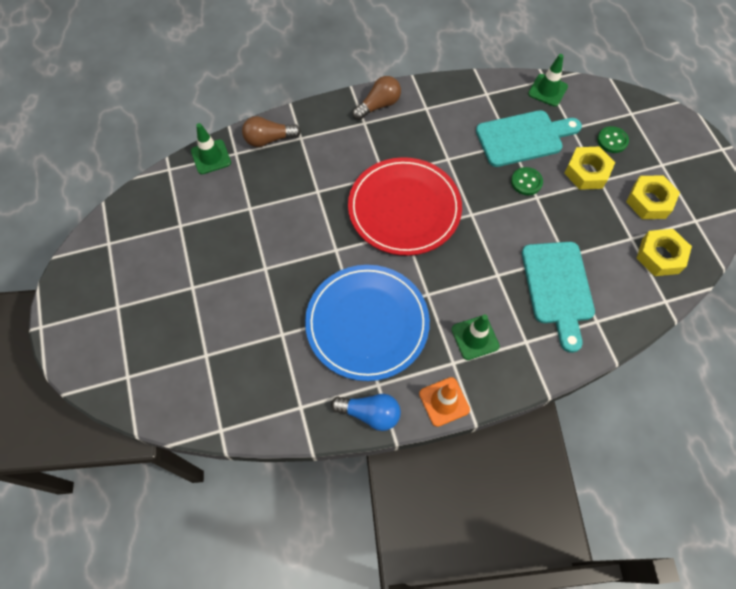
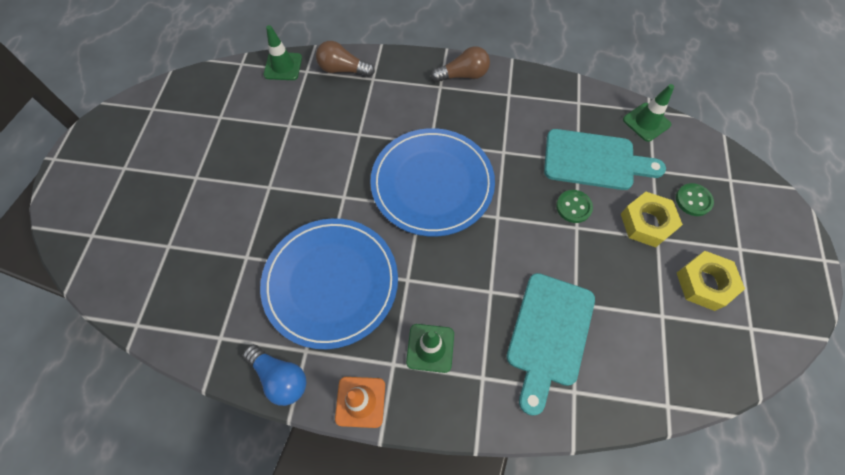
camera: 25 degrees right, 0 degrees up
red plate [348,157,462,256] -> blue plate [370,128,495,237]
yellow nut [636,229,692,276] -> none

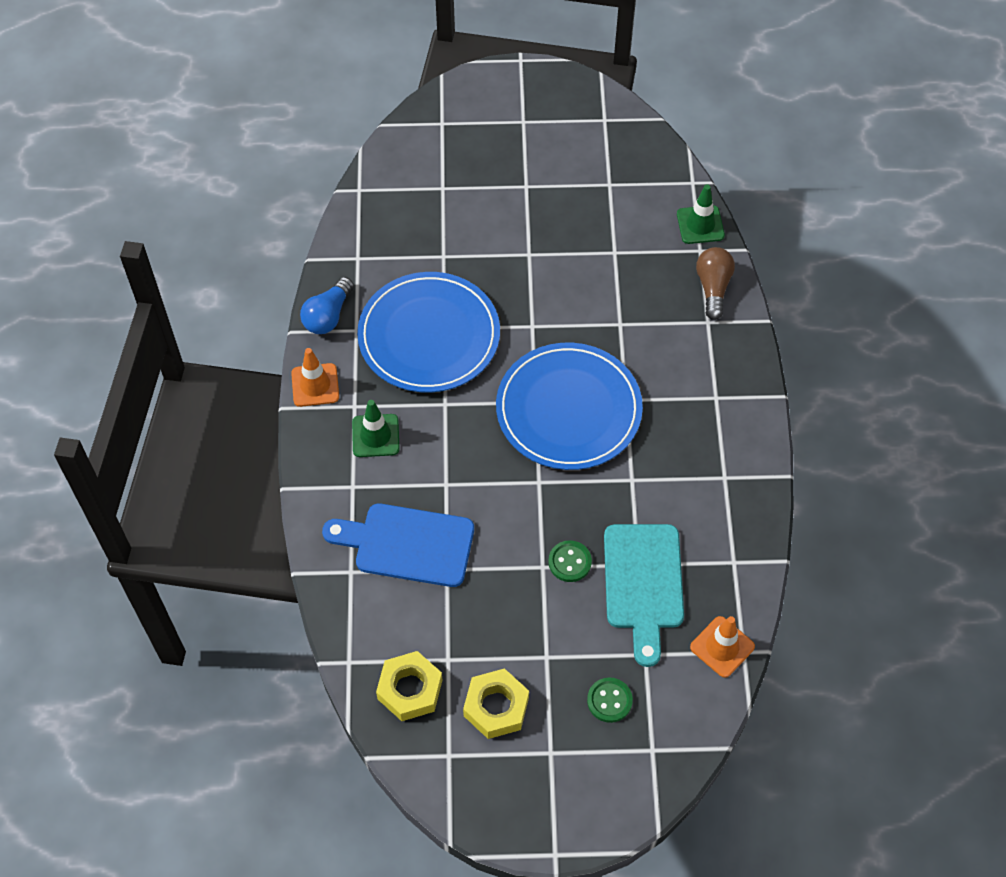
camera: 80 degrees right, 5 degrees down
brown light bulb [431,46,490,82] -> none
turquoise cutting board [507,273,595,416] -> blue cutting board [322,503,474,587]
yellow nut [621,192,683,247] -> yellow nut moved to [376,651,442,721]
green traffic cone [623,84,674,142] -> orange traffic cone [690,616,755,678]

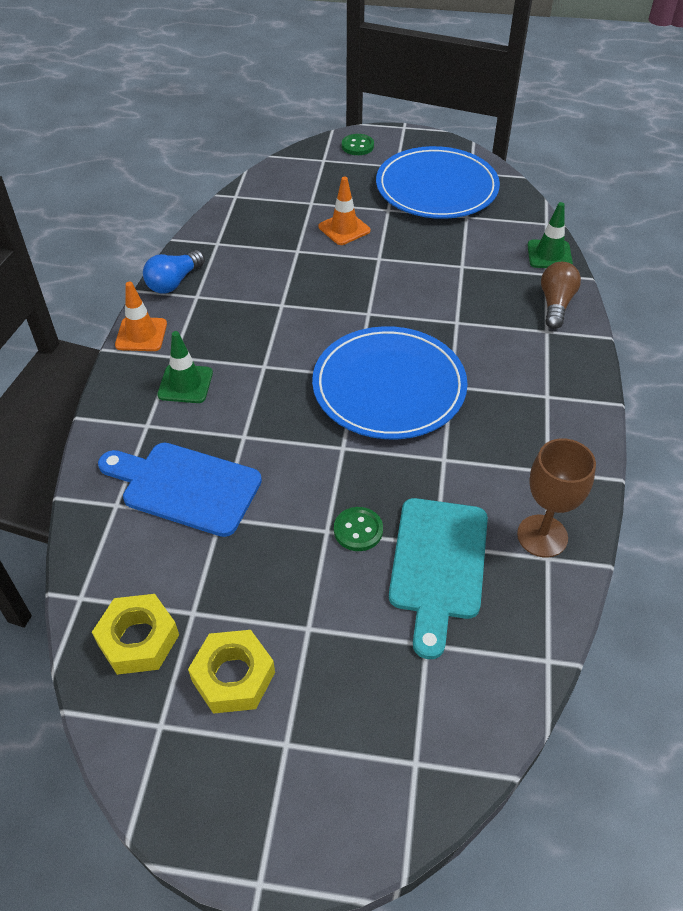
camera: 10 degrees right, 10 degrees down
blue plate [357,272,500,393] -> blue plate moved to [376,146,500,219]
green button [587,677,633,723] -> green button moved to [342,134,374,155]
orange traffic cone [690,616,755,678] -> orange traffic cone moved to [319,177,370,245]
none -> brown goblet [517,439,596,557]

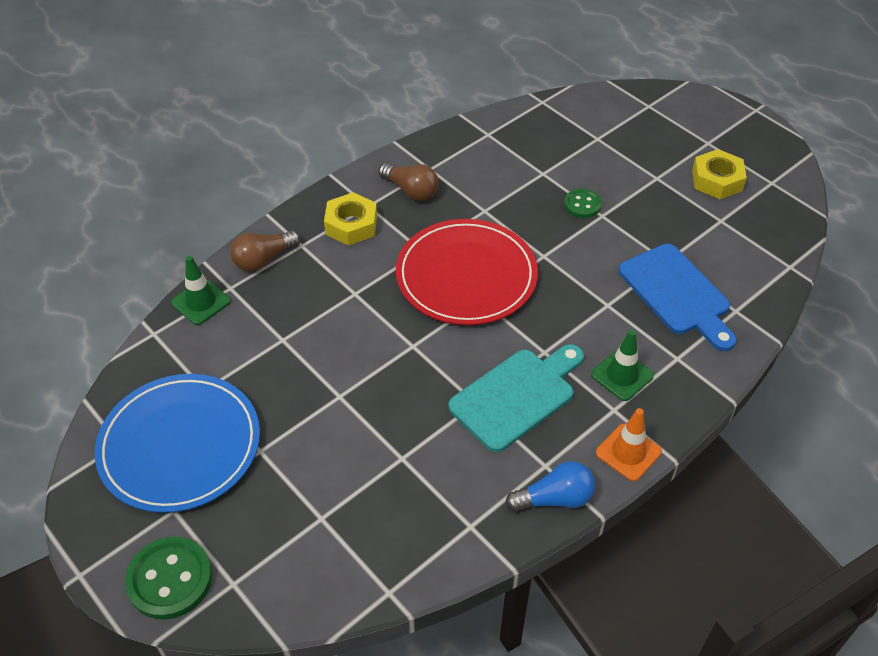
camera: 140 degrees left, 0 degrees up
yellow nut [92,594,179,675] -> yellow nut moved to [324,192,377,246]
blue plate [312,326,467,439] -> red plate [396,219,538,325]
orange traffic cone [319,177,370,245] -> none
green button [342,134,374,155] -> green button [125,537,212,620], size x1.68
turquoise cutting board [389,498,488,659] -> turquoise cutting board moved to [448,344,584,452]
brown goblet [517,439,596,557] -> none
none -> brown light bulb [379,163,438,201]

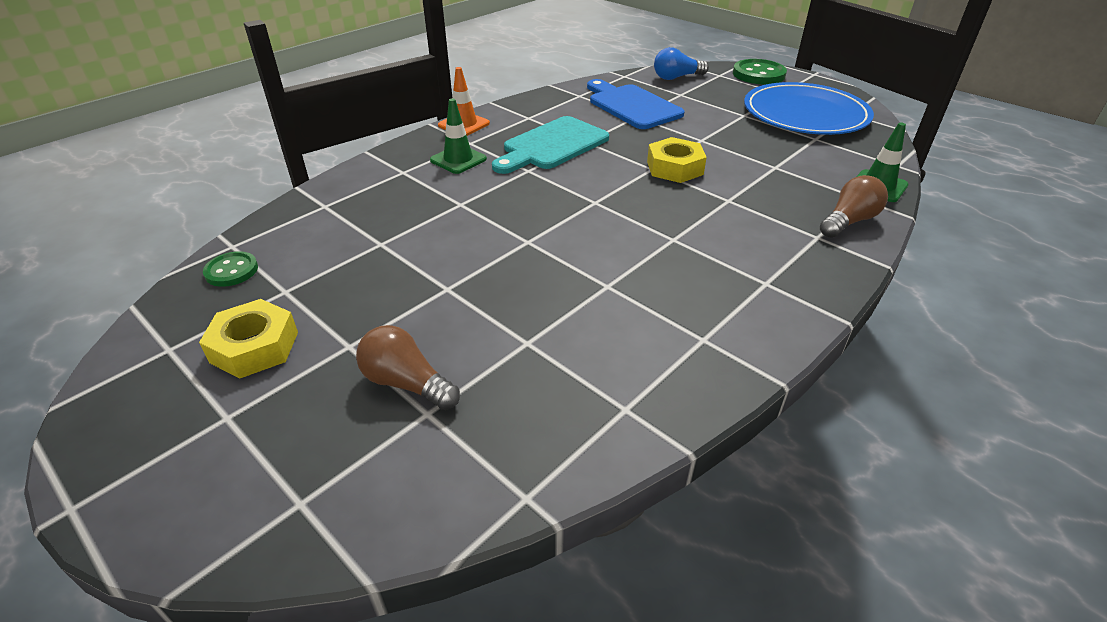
camera: 175 degrees right, 10 degrees down
yellow nut [324,192,377,246] -> yellow nut moved to [647,137,707,183]
brown light bulb [379,163,438,201] -> brown light bulb moved to [356,325,460,410]
red plate [396,219,538,325] -> none
blue light bulb [505,461,595,512] -> blue light bulb moved to [654,47,709,80]
green button [564,189,602,218] -> green button moved to [203,251,258,287]
blue cutting board [619,244,737,351] -> blue cutting board moved to [587,79,685,129]

